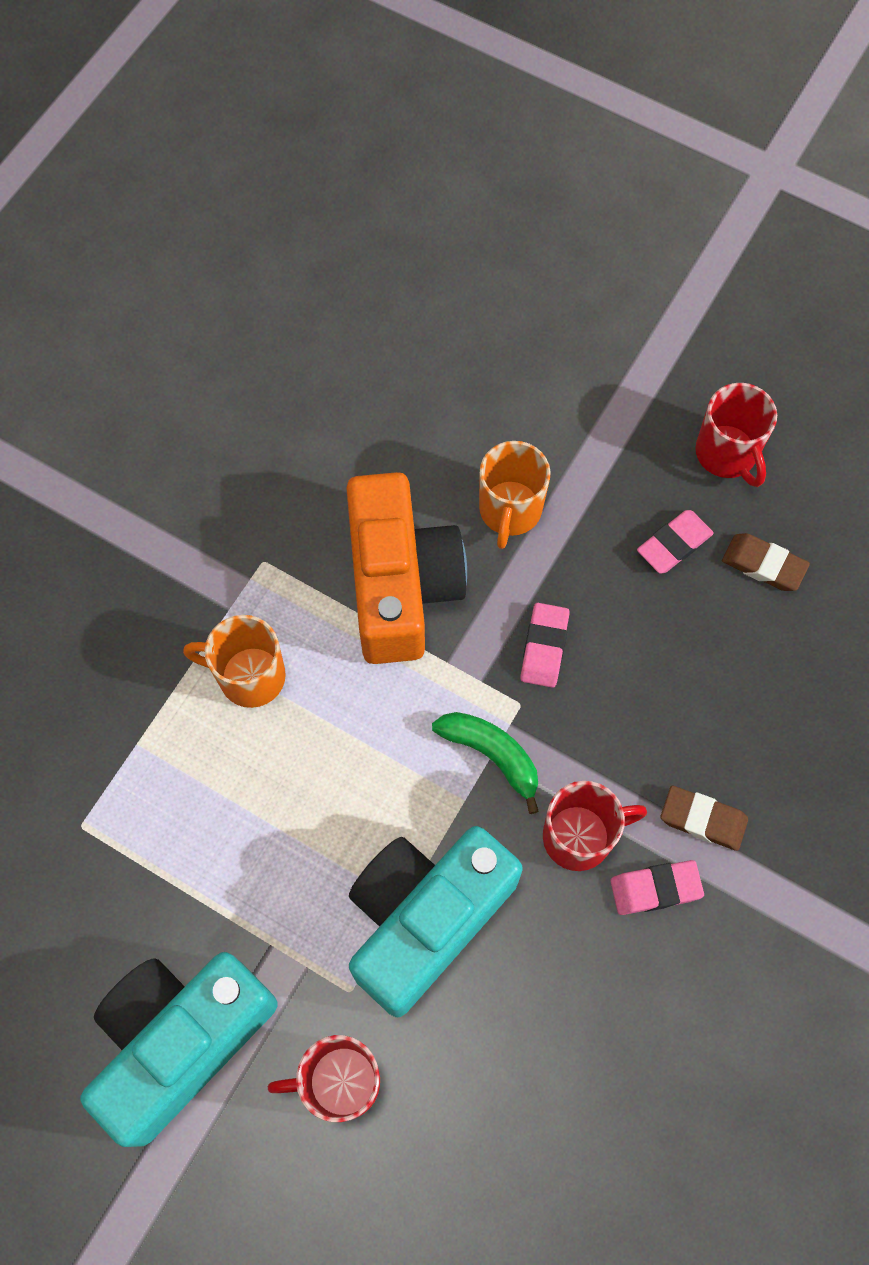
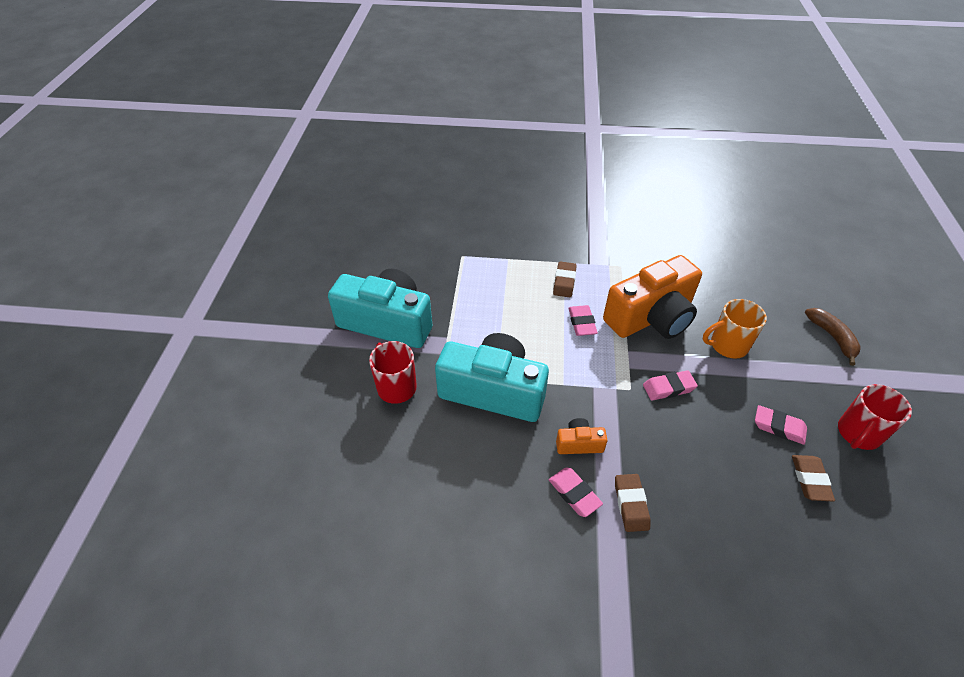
camera: 65 degrees right, 20 degrees down
orange mug [183,615,286,708] -> brown eraser [553,261,577,297]
green banana [432,712,539,814] -> none
red mug [543,781,647,871] -> orange camera [556,418,607,454]
none -> pink eraser [569,305,598,336]
none -> brown banana [805,308,861,366]

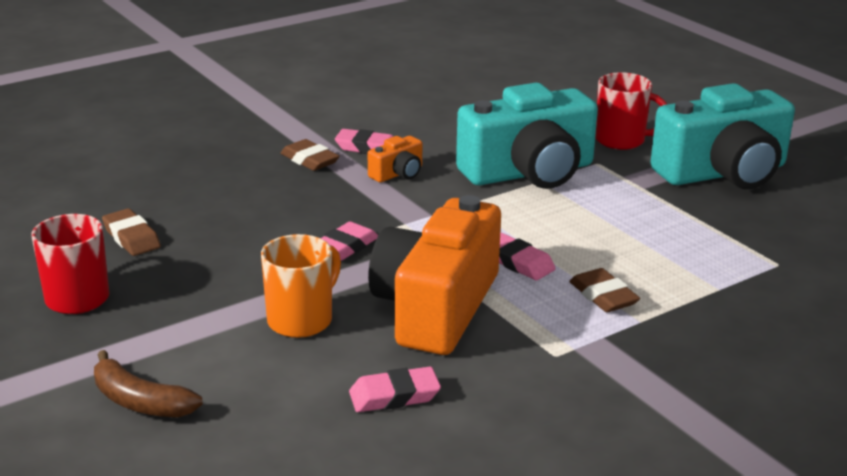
camera: 140 degrees right, 20 degrees down
pink eraser [755,405,807,445] -> pink eraser moved to [349,367,441,412]

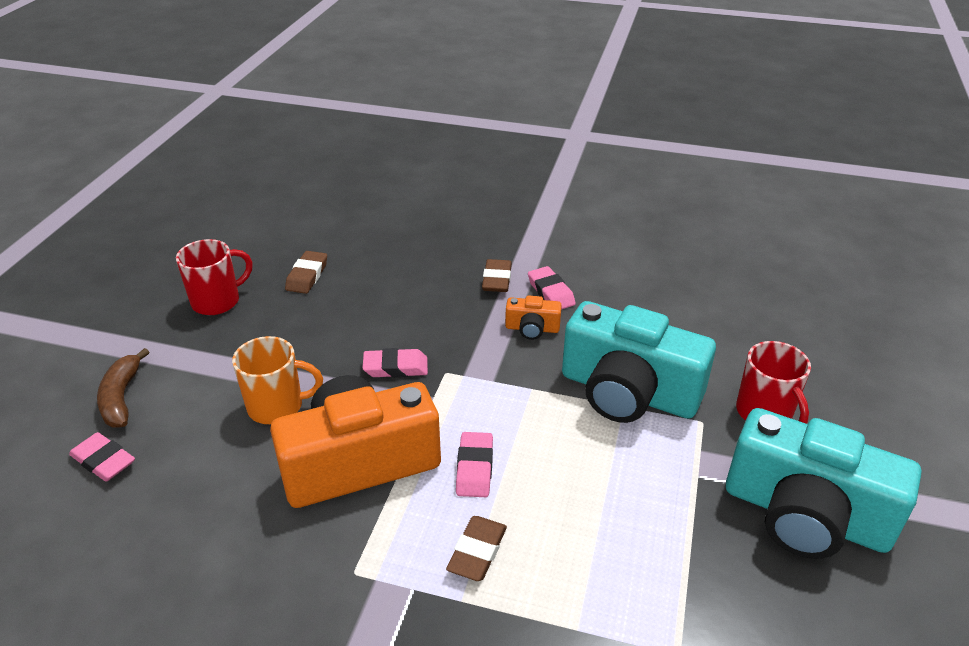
camera: 50 degrees right, 10 degrees up
pink eraser [349,367,441,412] -> pink eraser moved to [69,432,135,481]

